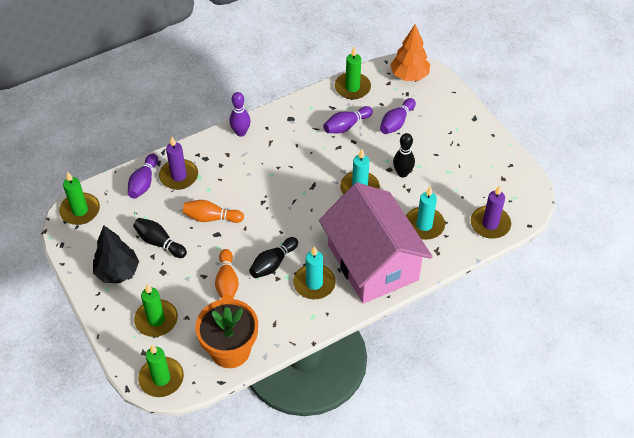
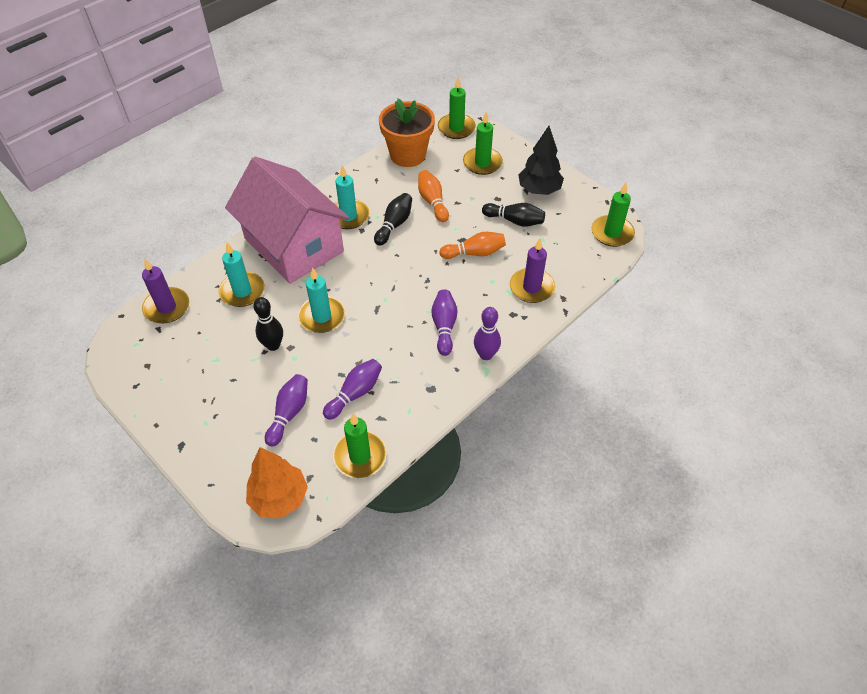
camera: 165 degrees right, 0 degrees up
purple bowling pin [128,153,158,199] -> purple bowling pin moved to [431,289,457,356]

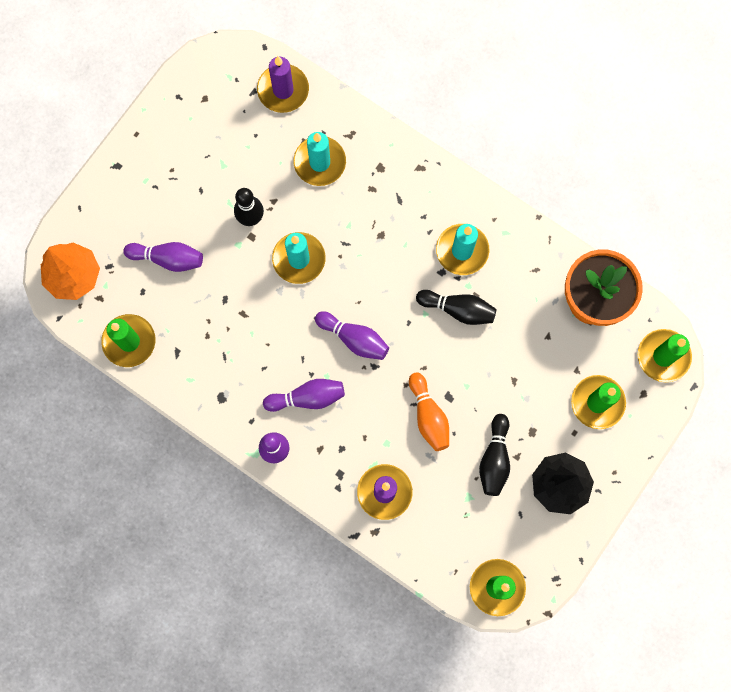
camera: 80 degrees right, 25 degrees up
pink house [225,157,350,284] -> none
purple bowling pin [323,359,382,420] -> purple bowling pin moved to [315,311,389,360]
orange bowling pin [418,170,449,222] -> none

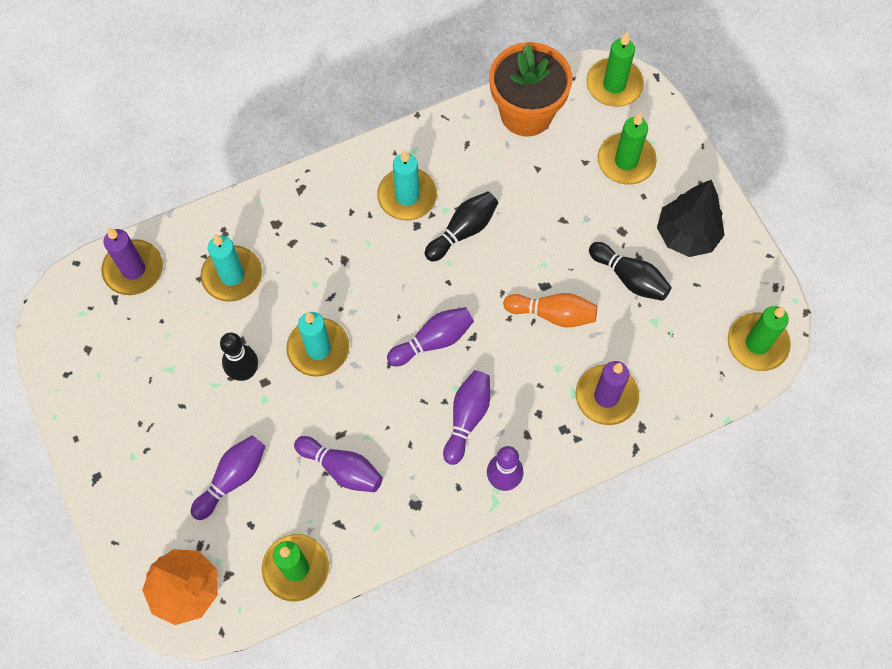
camera: 60 degrees left, 10 degrees down
none -> purple bowling pin [294,436,383,492]

